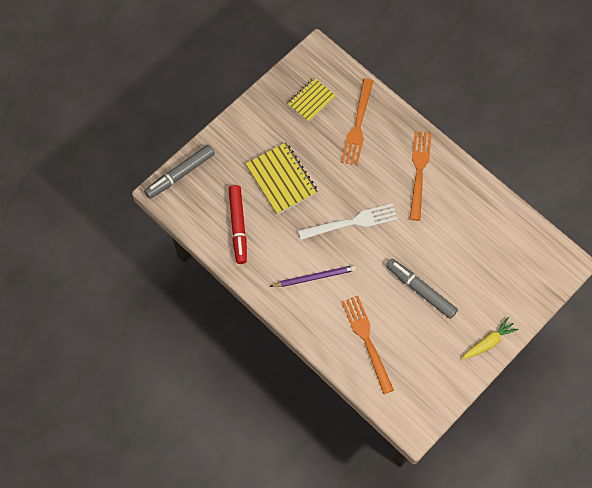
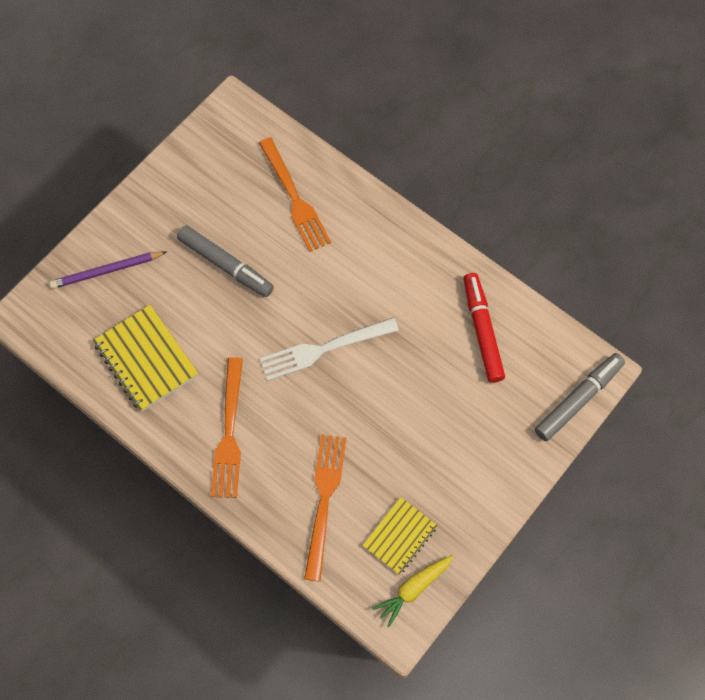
camera: 175 degrees right, 0 degrees up
yellow notebook [246,142,318,215] -> yellow notebook moved to [93,305,198,412]
purple pencil [269,265,356,287] -> purple pencil moved to [49,251,166,289]
yellow carrot [462,317,519,360] -> yellow carrot moved to [372,555,453,627]

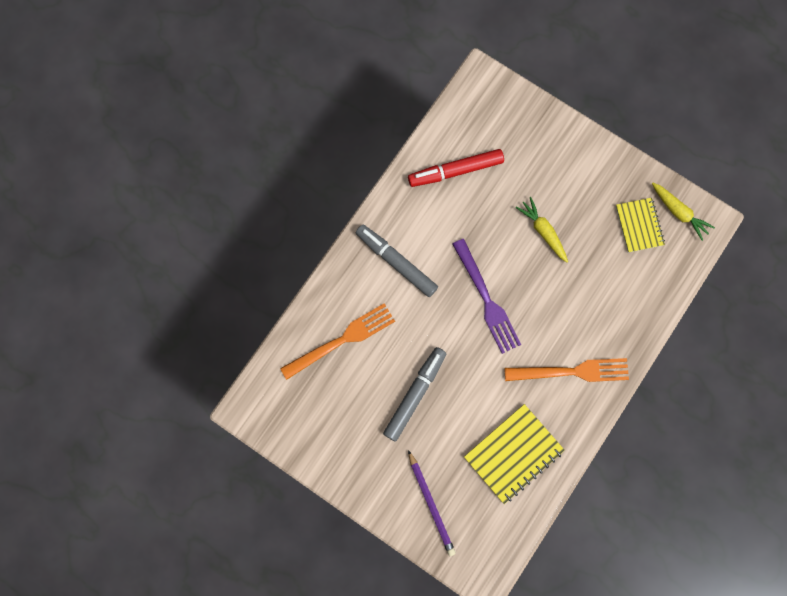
camera: 95 degrees left, 10 degrees up
white fork [260,318,399,381] -> purple fork [452,239,521,354]
orange fork [304,434,347,582] -> none
yellow notebook [362,497,438,575] -> yellow notebook turned 45 degrees clockwise [616,198,665,253]
grey marker [535,353,625,441] -> grey marker moved to [356,225,438,297]
none -> yellow carrot [515,197,568,263]

